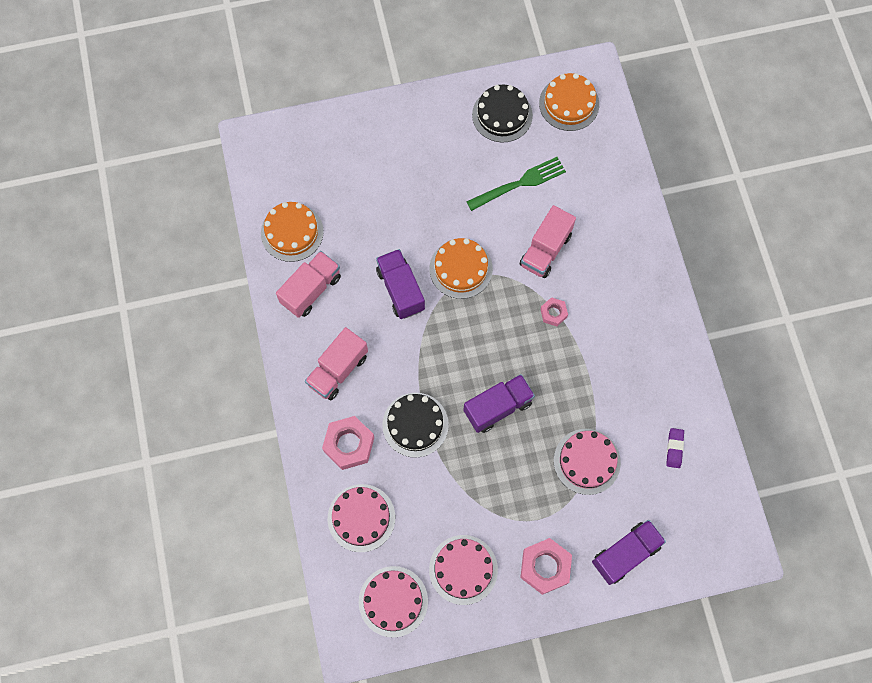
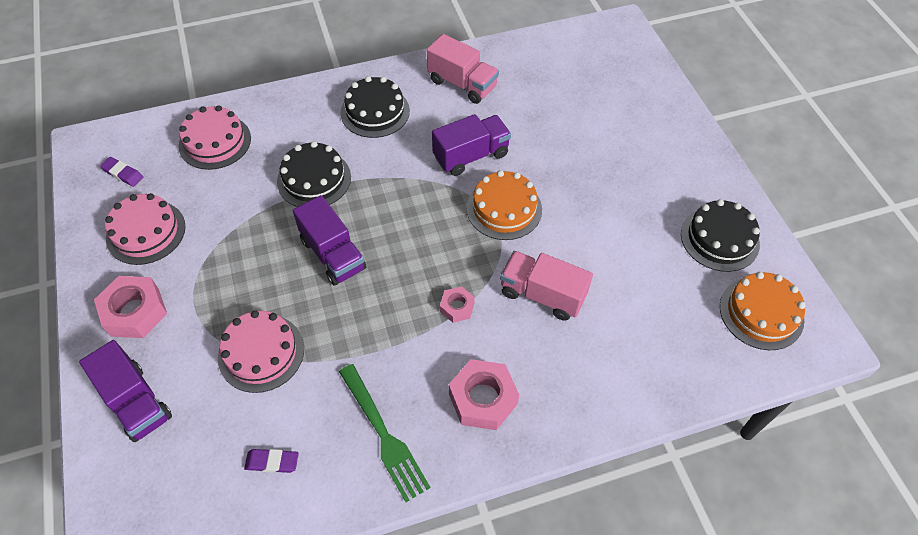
camera: 85 degrees right, 15 degrees down
orange cake [261,202,324,262] -> none
pink truck [305,327,368,400] -> black cake [341,76,410,138]
pink nut [322,416,374,470] -> pink nut moved to [449,359,519,430]
pink cake [359,566,428,638] -> purple eraser [100,157,143,187]
green fork [466,157,566,211] -> green fork moved to [339,364,430,502]

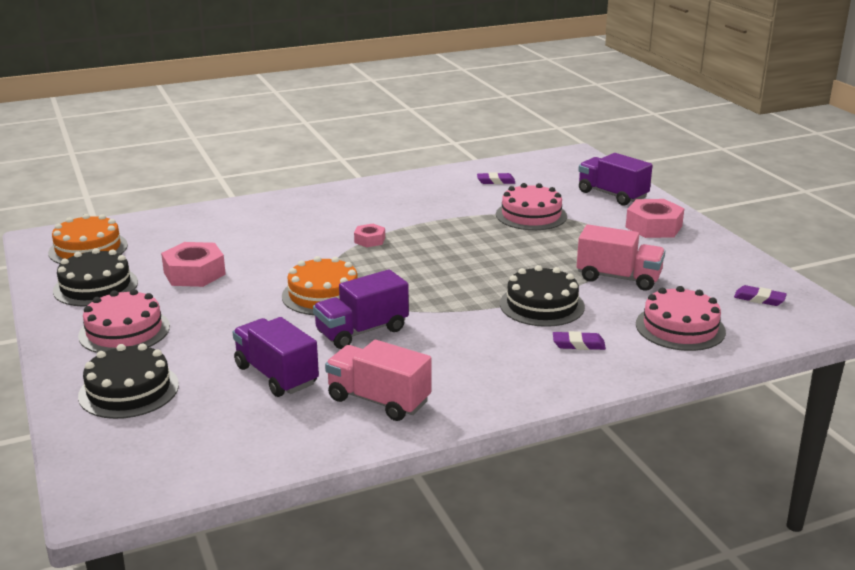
camera: 175 degrees right, 30 degrees down
pink cake [105,193,185,265] -> pink cake moved to [78,289,170,353]
purple truck [293,195,366,285] -> purple truck moved to [232,317,319,397]
green fork [339,364,430,502] -> none
black cake [341,76,410,138] -> black cake moved to [78,343,179,419]
pink nut [449,359,519,430] -> pink nut moved to [161,242,226,287]
pink truck [500,251,593,321] -> pink truck moved to [577,225,665,291]
none -> purple eraser [553,331,606,350]

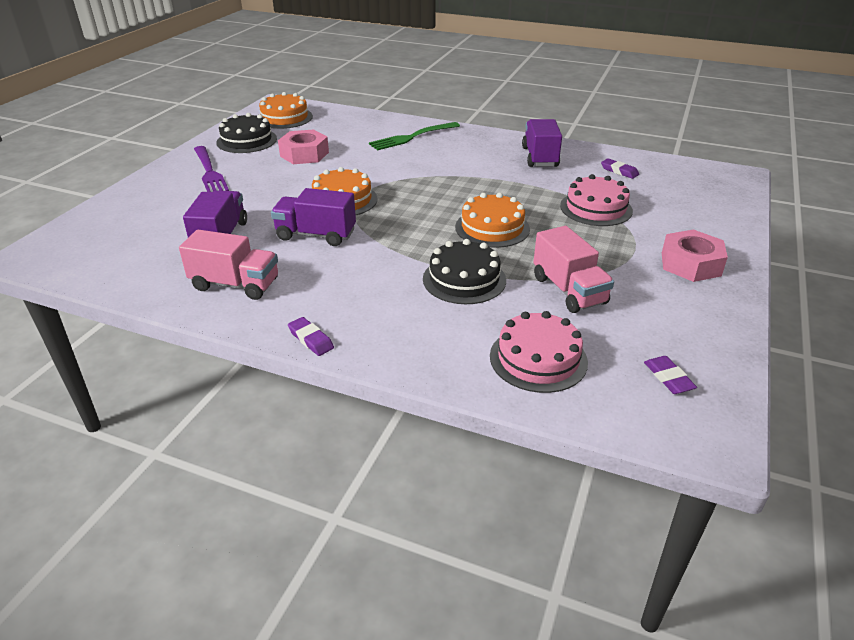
camera: 45 degrees right, 10 degrees up
pink cake [78,289,170,353] -> purple fork [194,146,229,192]
black cake [78,343,179,419] -> none
pink truck [325,340,431,421] -> pink truck turned 120 degrees clockwise [179,230,278,300]
pink nut [354,224,385,247] -> none
purple eraser [553,331,606,350] -> purple eraser moved to [288,317,334,356]
purple truck [578,153,653,206] -> purple truck moved to [522,119,562,167]
none -> green fork [369,122,460,150]
none -> orange cake [455,193,530,248]

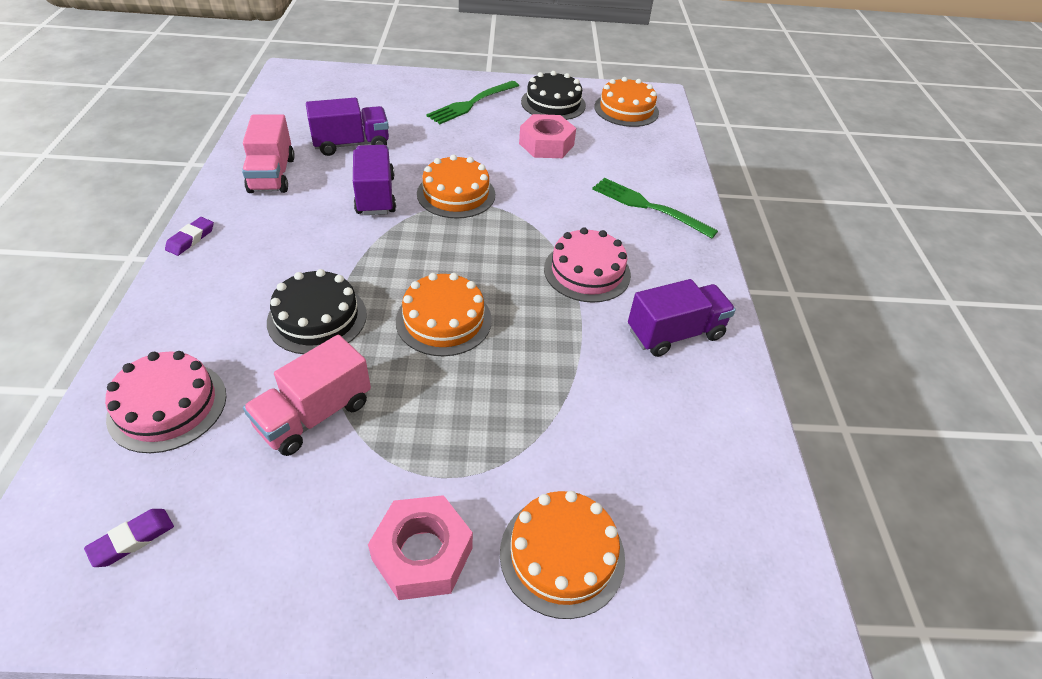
camera: 65 degrees right, 10 degrees up
purple fork [194,146,229,192] -> green fork [426,81,519,124]
pink cake [560,174,633,226] -> pink cake moved to [544,227,631,303]
purple eraser [601,158,639,179] -> none
none -> orange cake [500,491,625,619]

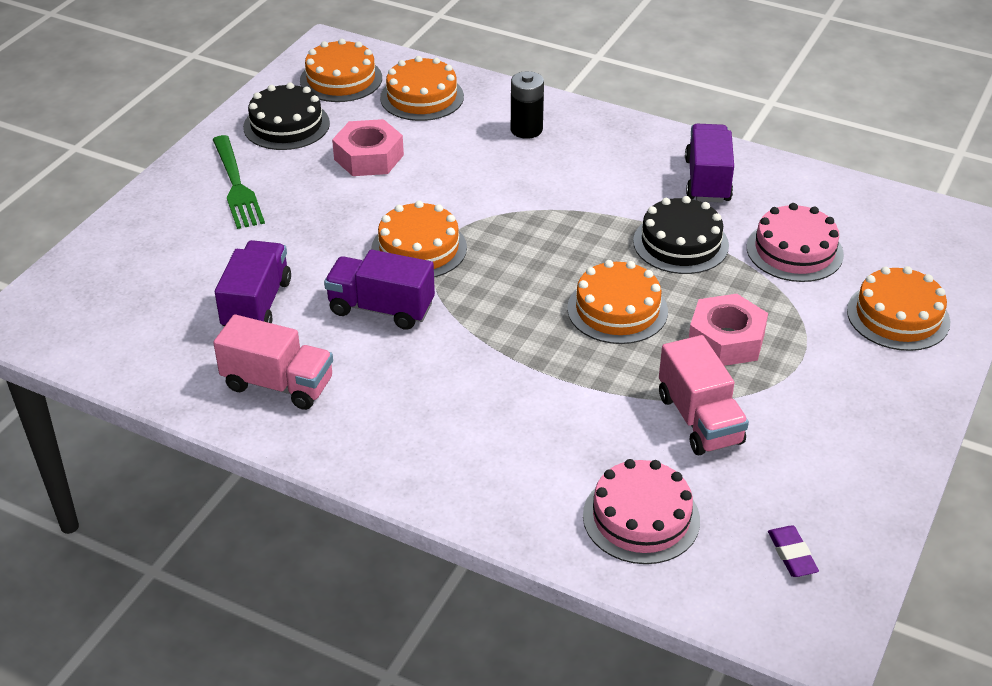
camera: 60 degrees left, 5 degrees down
purple eraser [165,217,214,256] -> none
black cake [267,269,367,354] -> black cake moved to [633,196,729,274]
pink nut [368,495,473,600] -> pink nut moved to [689,294,768,366]
pink cake [544,227,631,303] -> pink cake moved to [747,203,844,282]
green fork [592,178,718,239] -> black battery [511,71,544,139]
none -> orange cake [380,56,464,121]

